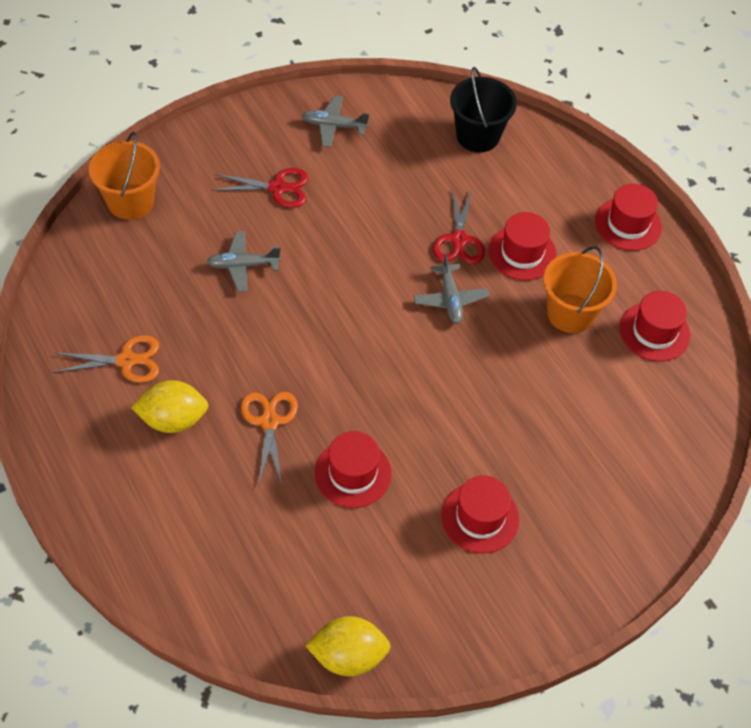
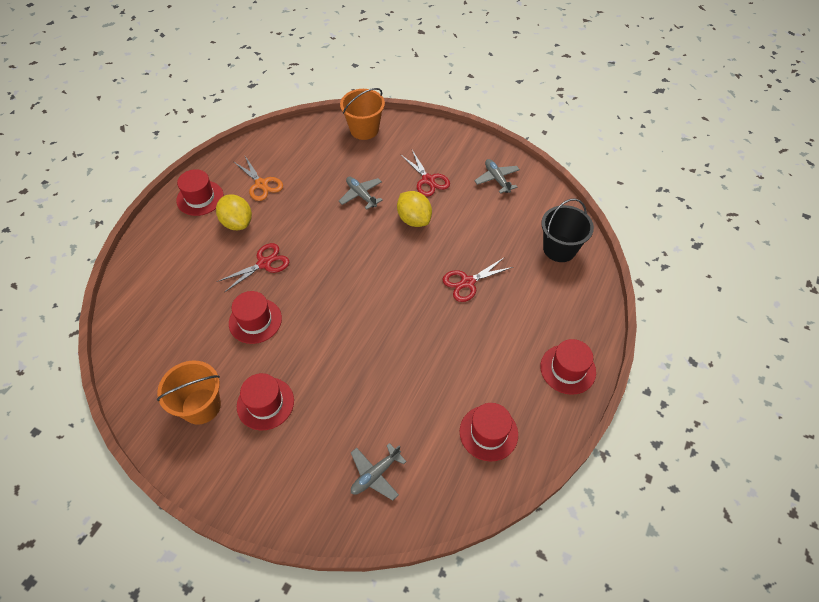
camera: 60 degrees right, 0 degrees up
orange scissors [241,392,298,486] -> red scissors [217,243,289,292]
yellow lemon [306,616,391,676] -> yellow lemon moved to [397,191,432,227]
grey plane [414,253,489,324] -> grey plane moved to [351,443,407,501]
red hat [488,212,557,280] -> red hat moved to [176,169,223,216]
orange bucket [543,246,617,333] -> orange bucket moved to [157,360,221,425]

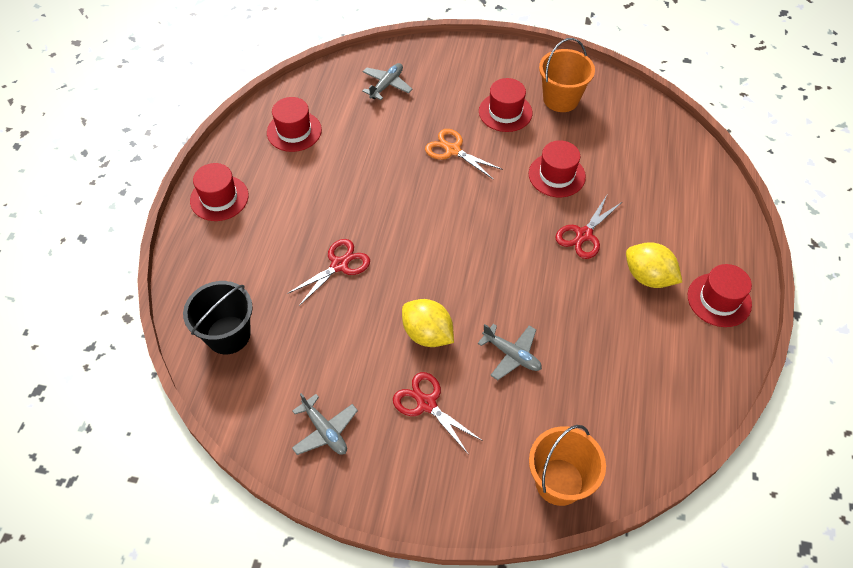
camera: 165 degrees right, 0 degrees up
orange scissors [234,156,283,201] -> orange scissors moved to [425,129,503,179]

